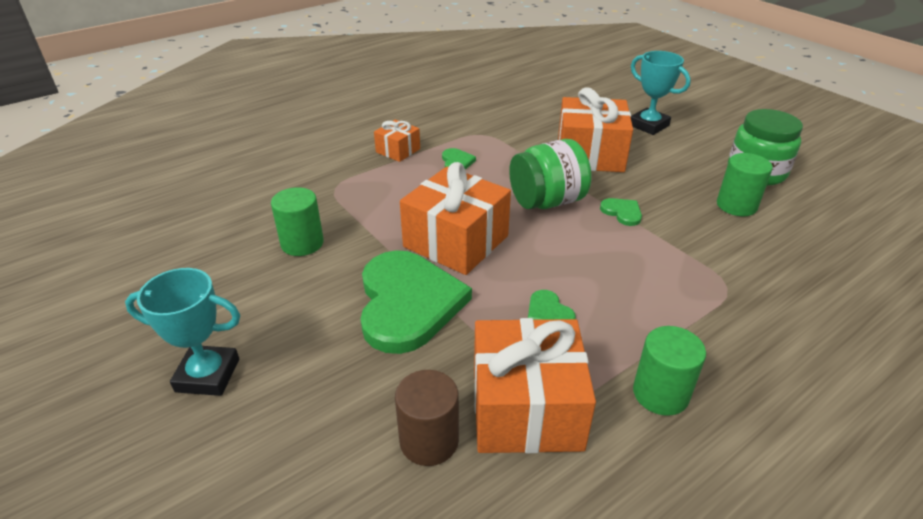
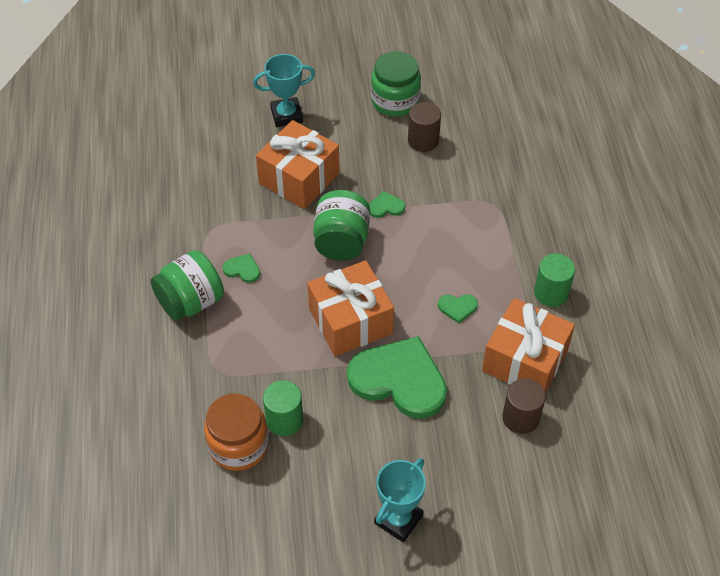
camera: 60 degrees left, 15 degrees up
orange gift [374,120,420,162] -> green jar [150,250,224,321]
green cylinder [717,153,773,216] -> brown cylinder [408,102,441,152]
none -> orange jar [204,393,269,471]

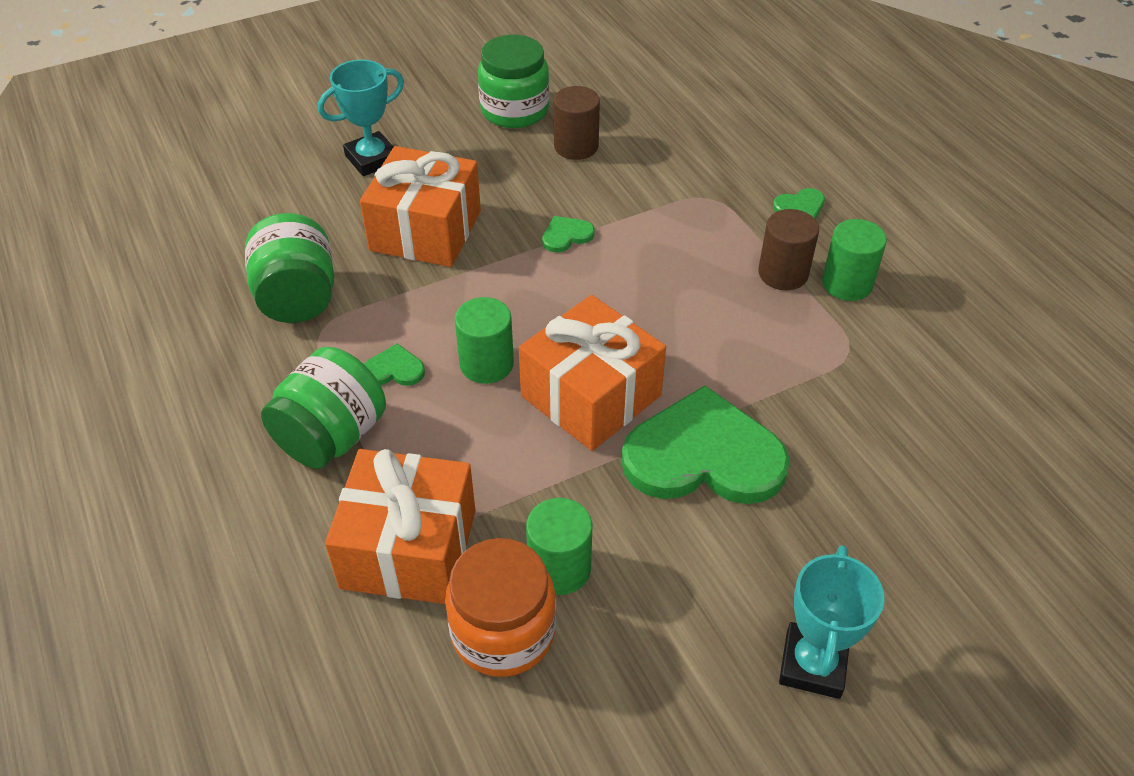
camera: 20 degrees left, 5 degrees down
green jar [313,190,370,261] -> green jar moved to [245,213,334,323]
green heart [438,294,478,323] -> green heart moved to [773,188,825,219]
orange gift [482,298,575,393] -> orange gift moved to [325,449,475,604]
brown cylinder [502,378,546,434] -> brown cylinder moved to [758,209,819,290]
none -> green cylinder [455,297,514,384]

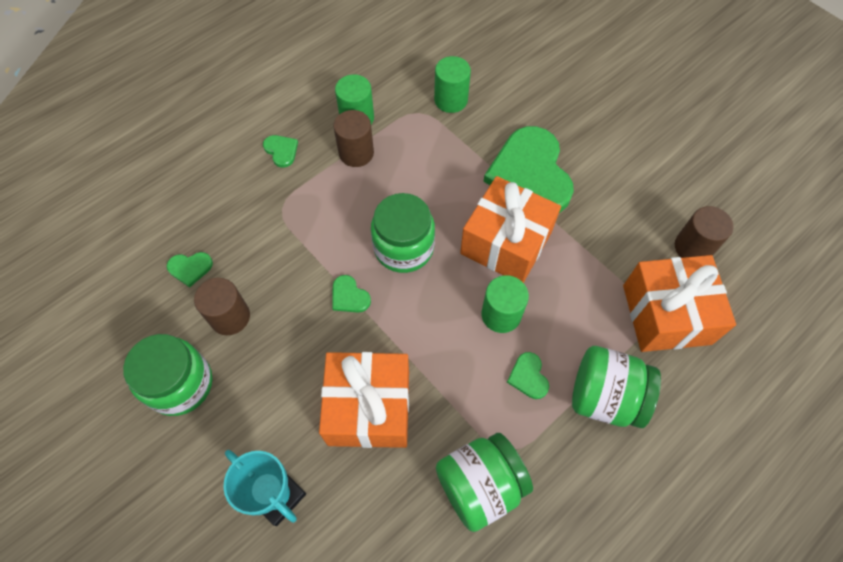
camera: 105 degrees left, 15 degrees up
orange jar [445,538,556,677] -> brown cylinder [675,206,734,258]
green cylinder [526,498,592,595] -> green cylinder moved to [434,56,471,113]
turquoise trophy [779,545,885,699] -> none
none -> green heart [167,252,213,288]
none -> green jar [371,193,435,273]

